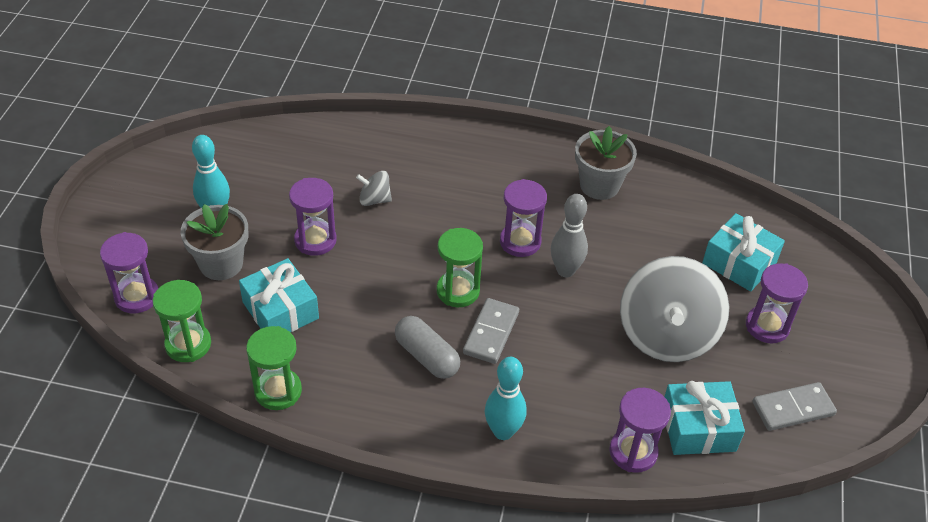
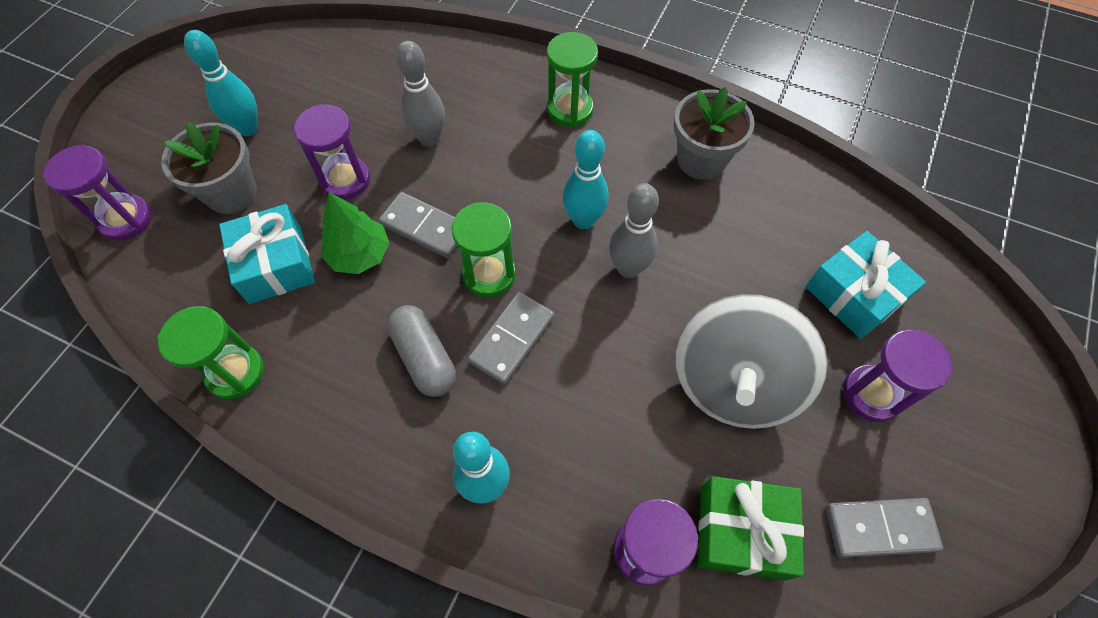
camera: 15 degrees right, 15 degrees up
green hourglass [152,280,211,362] -> green hourglass moved to [547,32,598,127]
grey spinning top [356,171,392,206] -> grey bowling pin [396,41,445,147]
purple hourglass [500,179,547,257] -> turquoise bowling pin [563,130,609,229]
turquoise gift [664,381,745,455] -> green gift [698,476,804,580]
none -> green tree [321,192,390,274]
none -> grey domino [379,192,457,258]

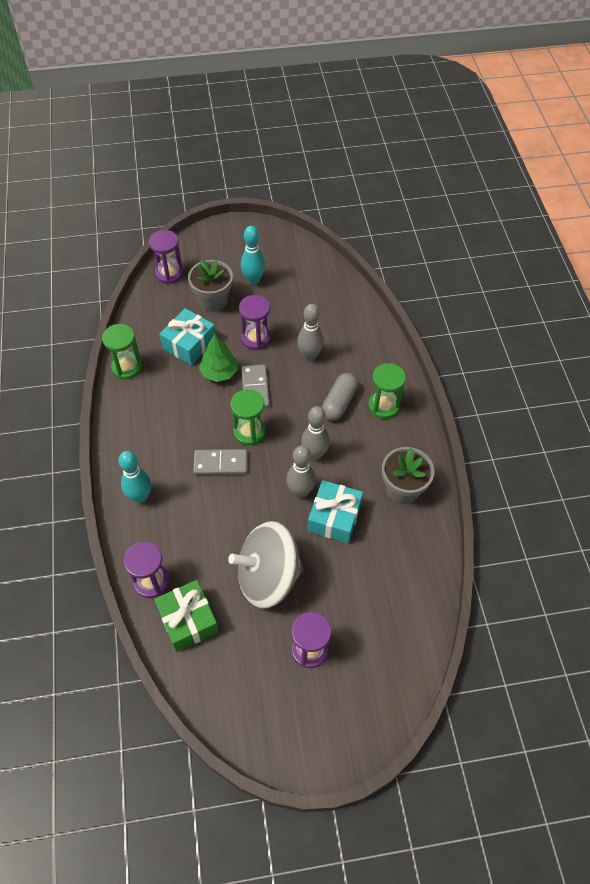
camera: 55 degrees right, 5 degrees down
grey capsule [387,305,456,397] -> grey capsule moved to [322,373,358,421]
turquoise bowling pin [563,130,609,229] -> grey bowling pin [301,406,330,460]
turquoise gift [806,231,926,339] -> turquoise gift moved to [308,480,363,543]
grey domino [826,498,943,558] -> none

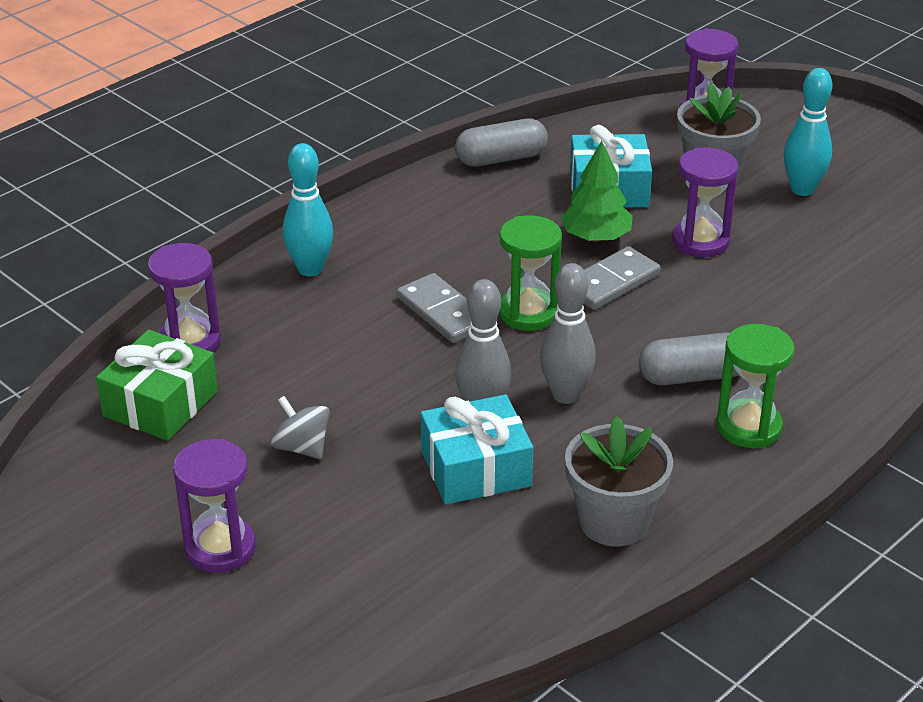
camera: 55 degrees right, 20 degrees down
green hourglass [102,324,142,379] -> grey capsule [455,119,548,167]
grey spinning top [228,521,303,609] -> grey spinning top [271,396,330,459], size x0.43
grey bowling pin [297,304,324,361] -> none

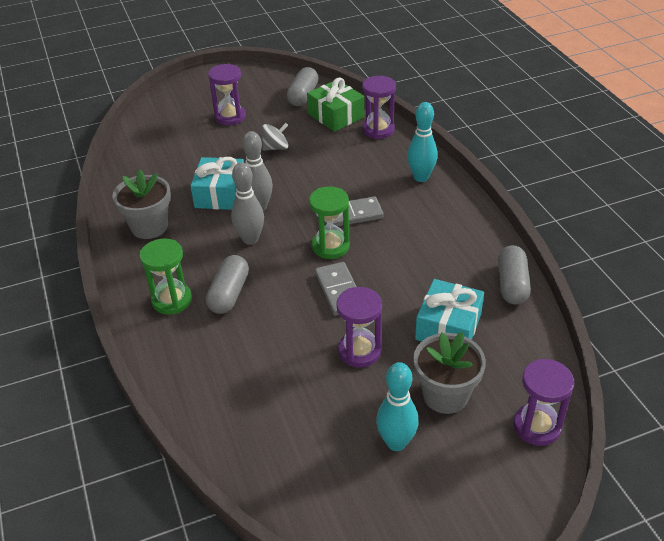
camera: 115 degrees right, 5 degrees up
green tree [560,141,633,242] -> none
none -> grey capsule [287,67,319,106]

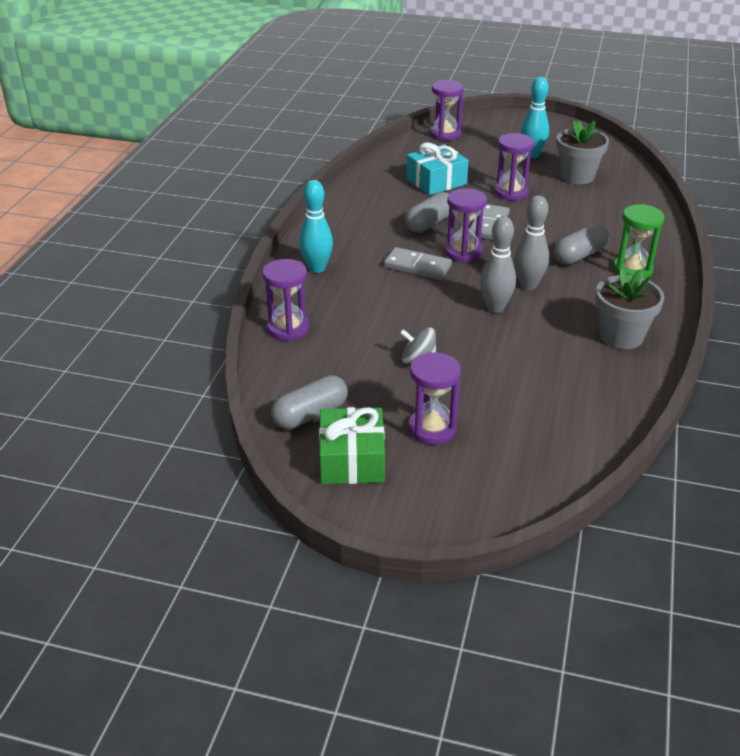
camera: 145 degrees left, 5 degrees down
turquoise gift [190,157,244,210] -> none
green gift [307,77,364,132] -> green gift moved to [319,407,385,484]
green hourglass [309,187,350,259] -> purple hourglass [445,188,487,263]
grey flower pot [413,332,486,414] -> grey flower pot moved to [556,120,609,184]
grey capsule [498,245,531,305] -> grey capsule moved to [405,192,449,233]

